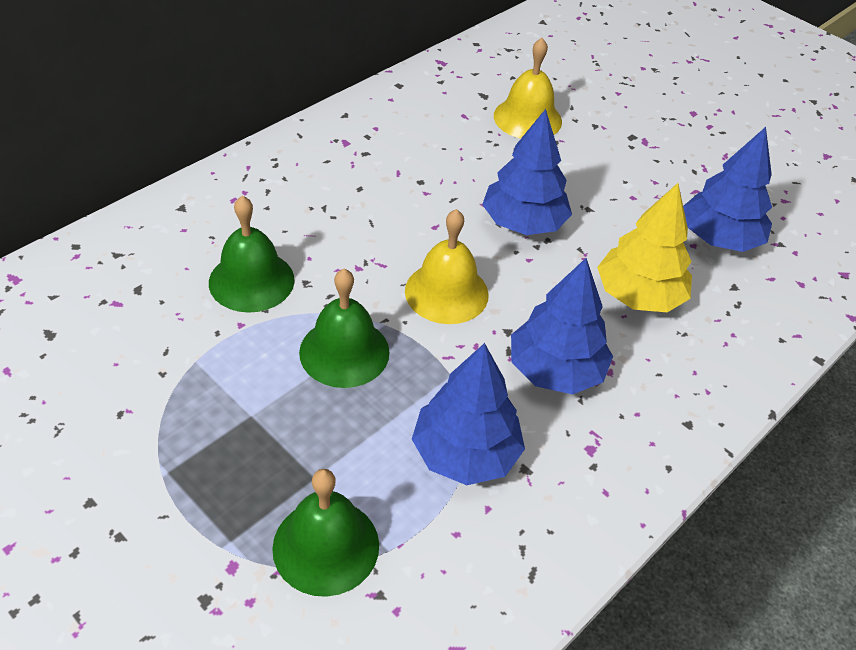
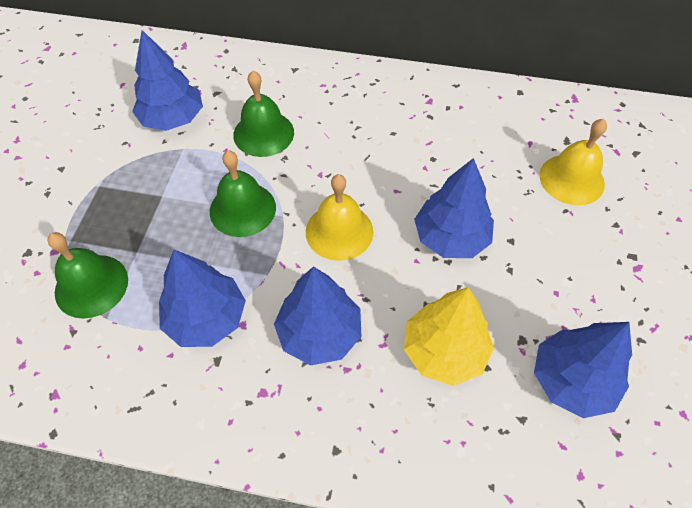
camera: 60 degrees right, 10 degrees up
none -> blue tree [132,30,203,131]

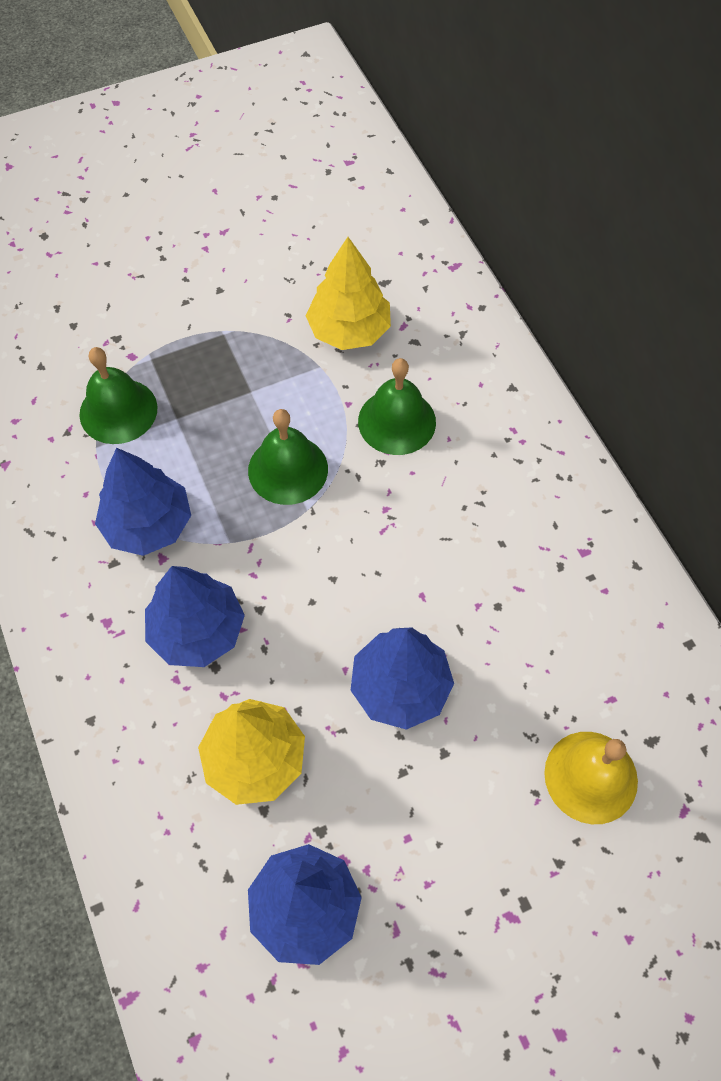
camera: 55 degrees right, 5 degrees up
blue tree [132,30,203,131] -> yellow tree [306,237,391,350]
yellow bell [306,174,373,261] -> none

